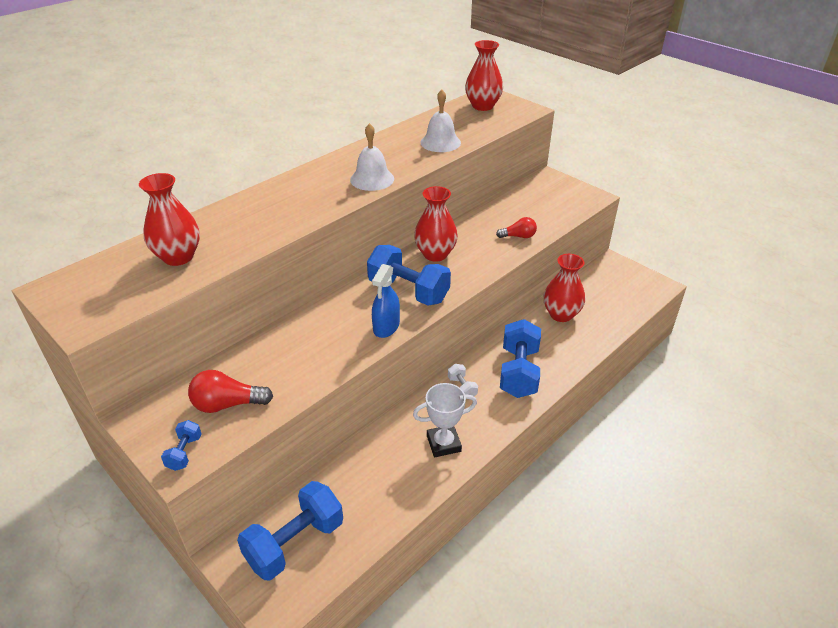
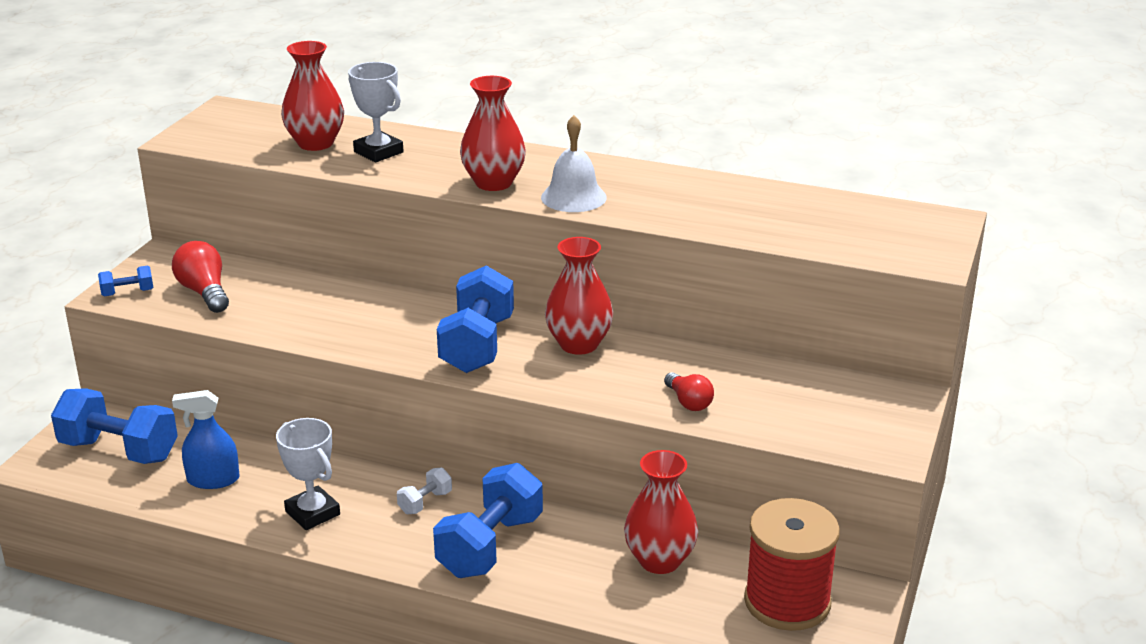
camera: 65 degrees right, 10 degrees down
blue spray bottle [372,264,400,338] -> blue spray bottle moved to [172,390,240,489]
white bell [420,90,461,152] -> none
red vase [465,40,503,111] -> red vase moved to [460,76,526,191]
blue dumbbell [500,319,541,398] -> blue dumbbell turned 45 degrees counterclockwise [433,463,543,578]
none -> white trophy [348,62,404,163]
none -> red spool [744,498,840,631]

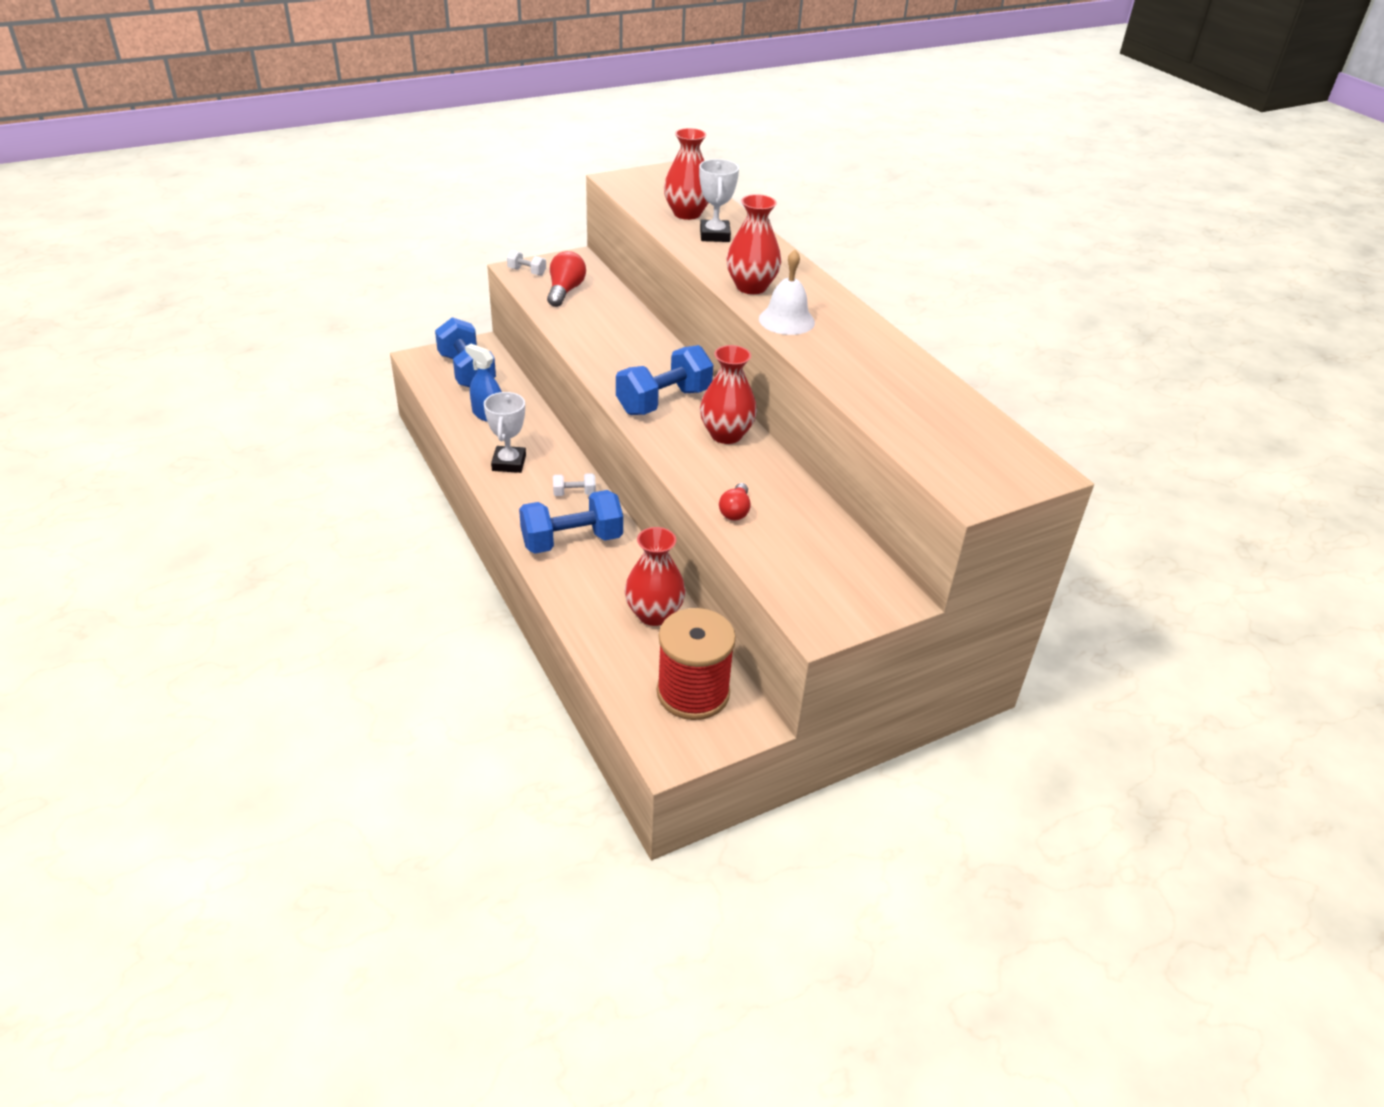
camera: 40 degrees right, 10 degrees up
blue dumbbell [98,266,153,296] -> white dumbbell [507,250,546,276]

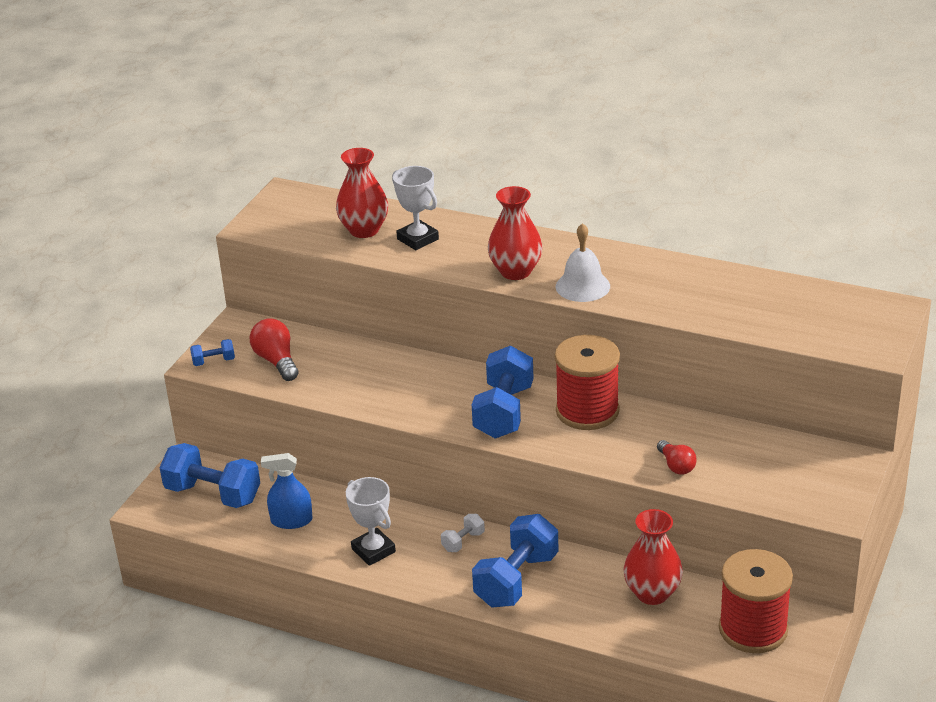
camera: 35 degrees left, 5 degrees down
white dumbbell [507,250,546,276] -> blue dumbbell [190,339,235,366]
red vase [700,345,757,444] -> red spool [555,335,620,430]

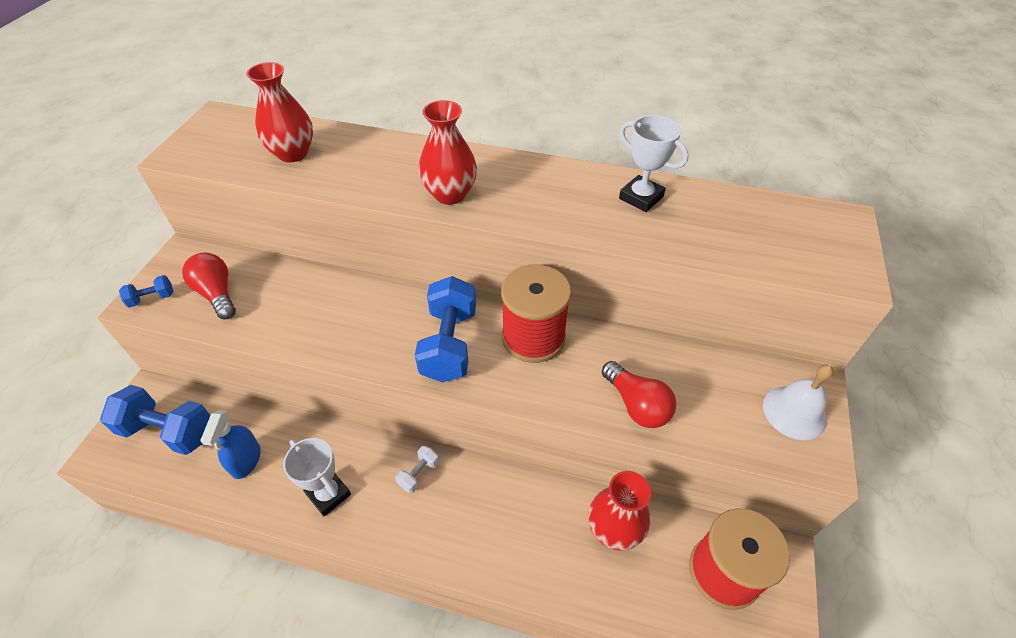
camera: 10 degrees left, 15 degrees up
blue spray bottle [261,453,313,529] -> blue spray bottle turned 75 degrees counterclockwise [200,410,261,479]
white trophy [392,166,439,250] -> white trophy moved to [619,115,689,212]
blue dumbbell [472,514,559,607] -> none
white bell [556,223,610,302] -> white bell moved to [763,365,833,440]
red light bulb [657,440,697,475] -> red light bulb [602,361,676,428], size x1.51

